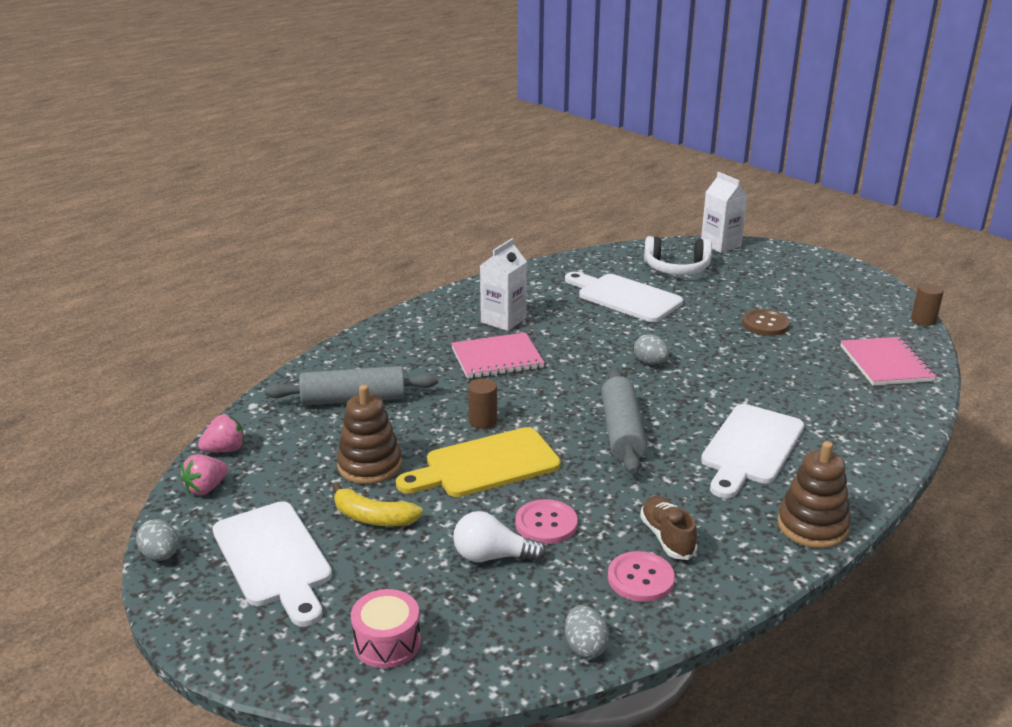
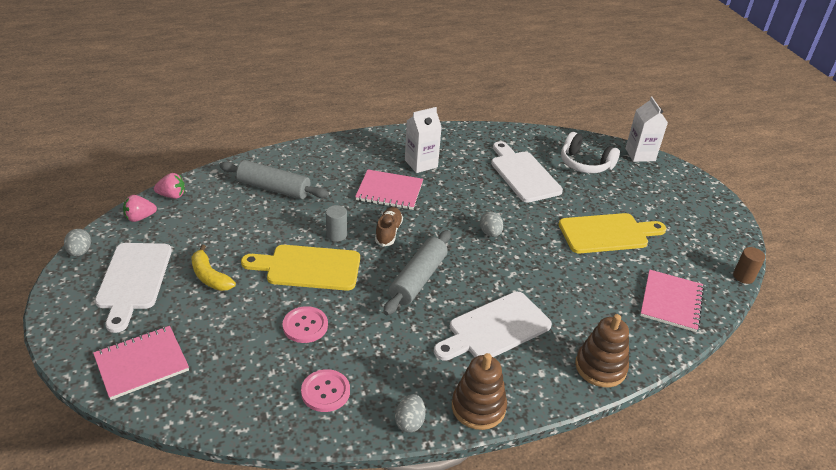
camera: 25 degrees right, 10 degrees up
brown stacking toy [337,385,402,484] -> brown stacking toy moved to [575,314,629,387]
pink drum [351,589,421,668] -> pink notebook [93,326,189,400]
white light bulb [453,511,546,562] -> none
brown cylinder [468,378,497,429] -> grey cylinder [326,205,347,242]
grey egg [565,605,609,658] -> grey egg moved to [395,394,426,433]
brown shoe [640,496,697,560] -> brown shoe moved to [375,207,403,247]
brown button [742,309,790,336] -> yellow cutting board [559,213,667,253]

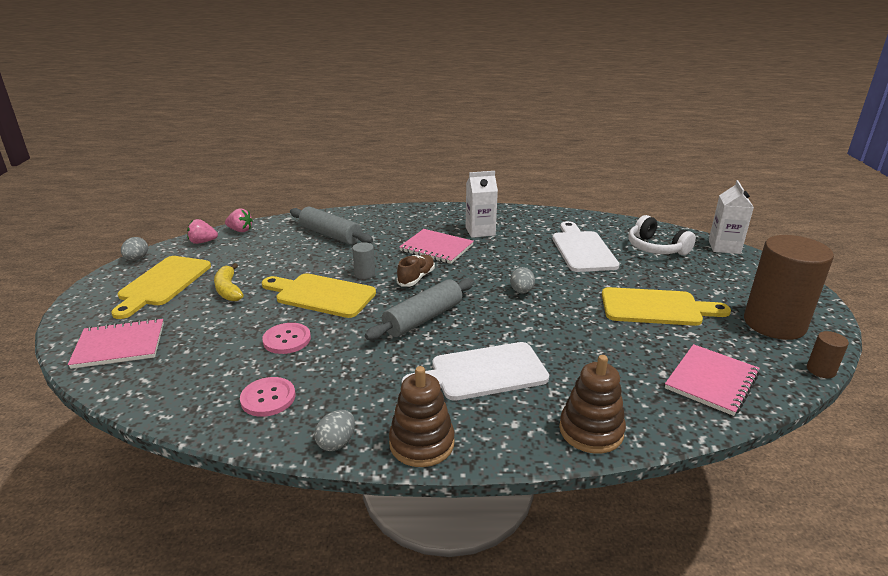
camera: 20 degrees right, 10 degrees down
white cutting board [95,243,172,333] -> yellow cutting board [111,256,211,319]
none -> brown cylinder [744,235,834,340]

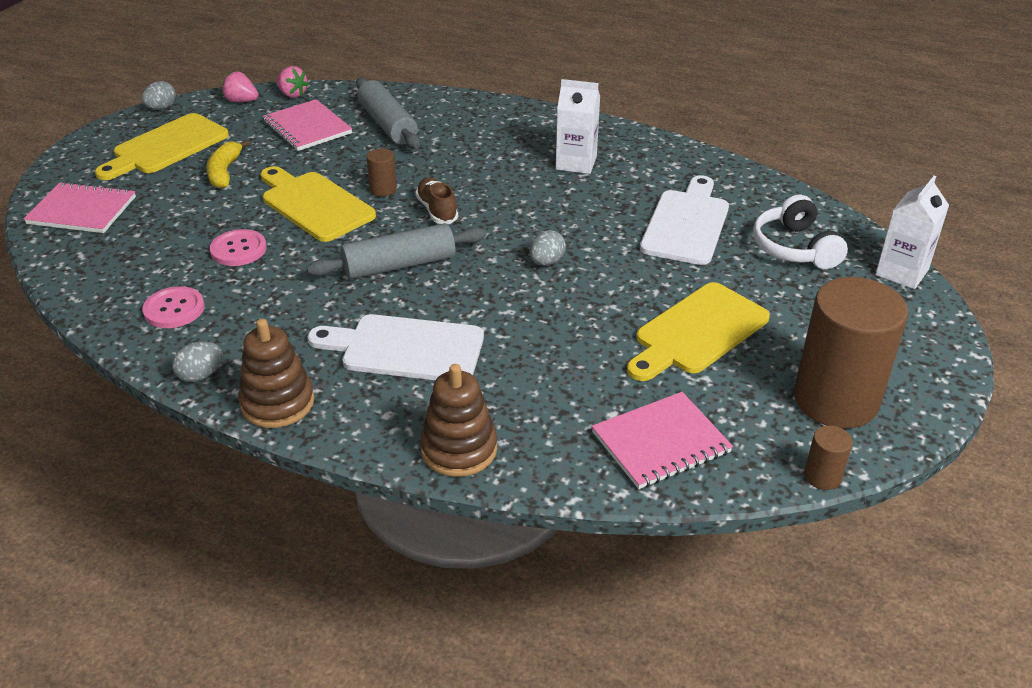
camera: 25 degrees right, 10 degrees up
grey cylinder [352,242,375,279] -> brown cylinder [366,148,397,196]
brown shoe [396,255,435,286] -> brown shoe turned 75 degrees counterclockwise [415,178,458,224]
pink notebook [399,229,474,264] -> pink notebook moved to [263,99,352,151]
yellow cutting board [602,287,731,326] -> yellow cutting board turned 105 degrees clockwise [627,282,770,381]

